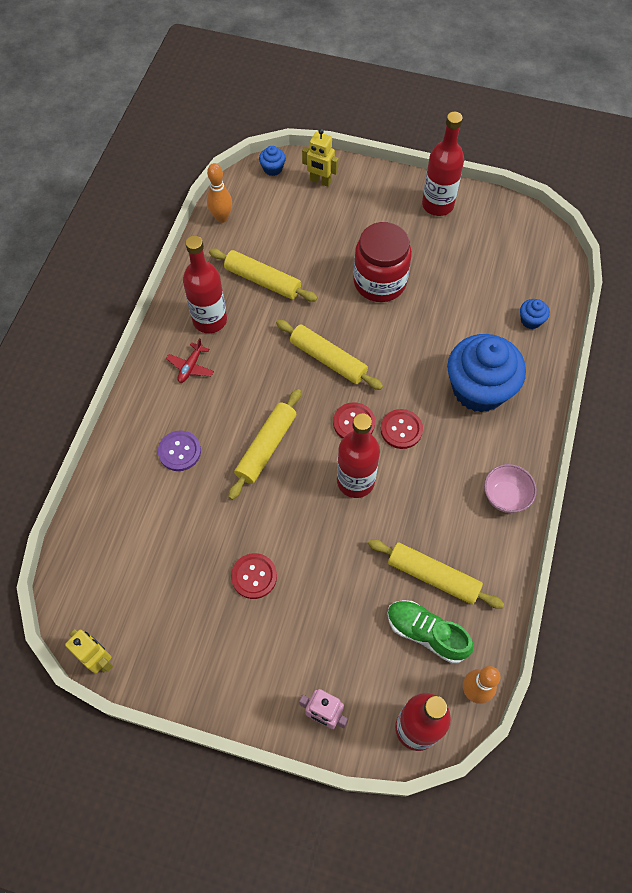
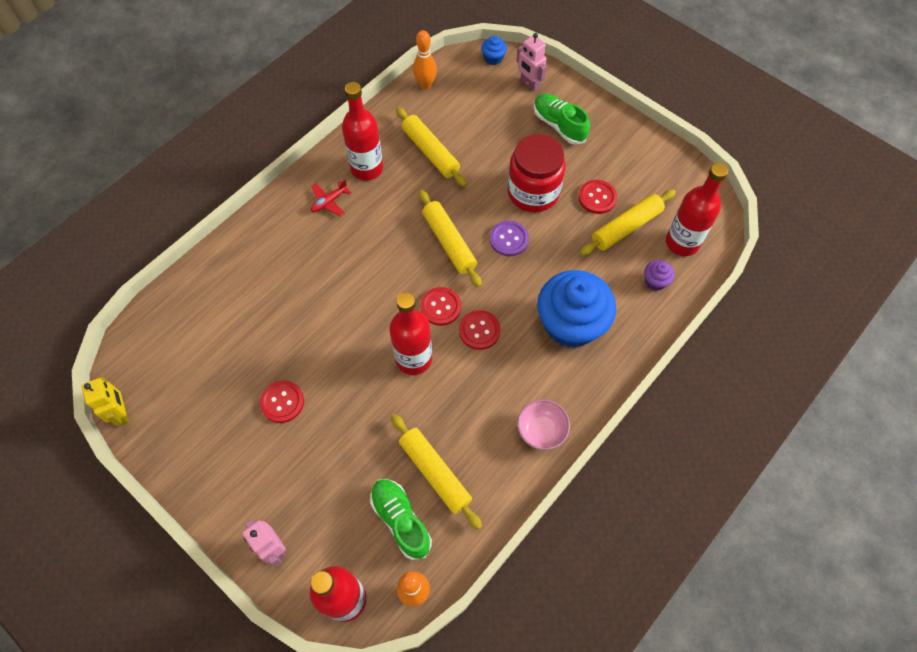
camera: 25 degrees right, 0 degrees up
purple button [158,430,201,471] -> purple button moved to [490,221,529,256]
yellow rolling pin [228,389,301,500] -> yellow rolling pin moved to [580,190,676,256]
yellow robot [302,129,338,187] -> pink robot [516,33,547,91]
red bottle [422,112,464,216] -> red bottle moved to [666,163,728,256]
blue cupcake [520,299,550,329] -> purple cupcake [644,260,674,291]
none -> green shoe [534,94,590,145]
none -> red button [578,180,617,214]

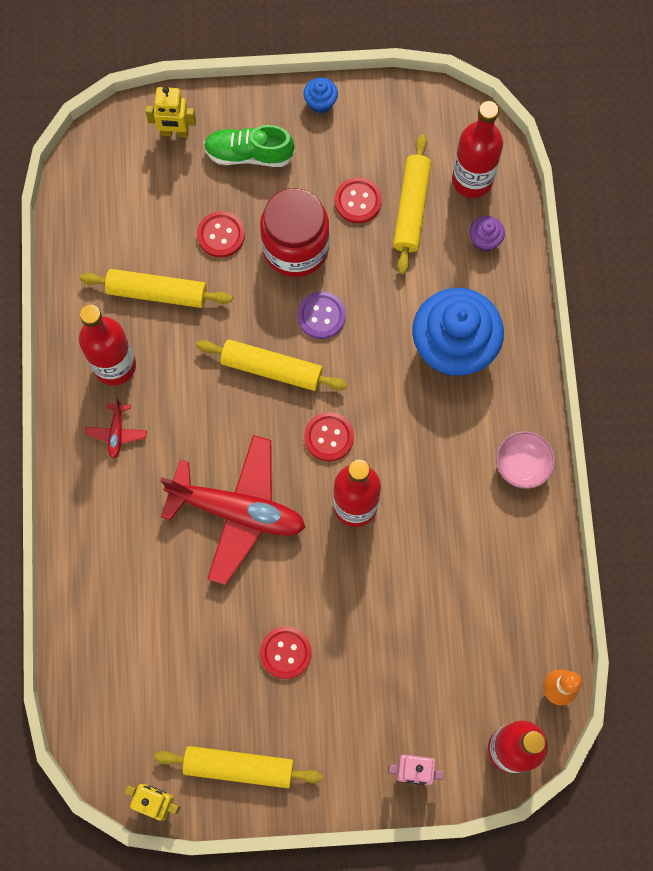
camera: 45 degrees left, 10 degrees up
green shoe [370,479,432,560] -> none
yellow rolling pin [391,414,482,530] -> yellow rolling pin moved to [154,746,323,788]
orange bowling pin [413,30,437,90] -> none
red button [459,310,501,350] -> red button moved to [197,211,245,258]
blue cupcake [481,36,507,65] -> blue cupcake moved to [304,77,338,113]
pink robot [516,33,547,91] -> yellow robot [145,87,196,137]
none -> red plane [160,435,306,585]

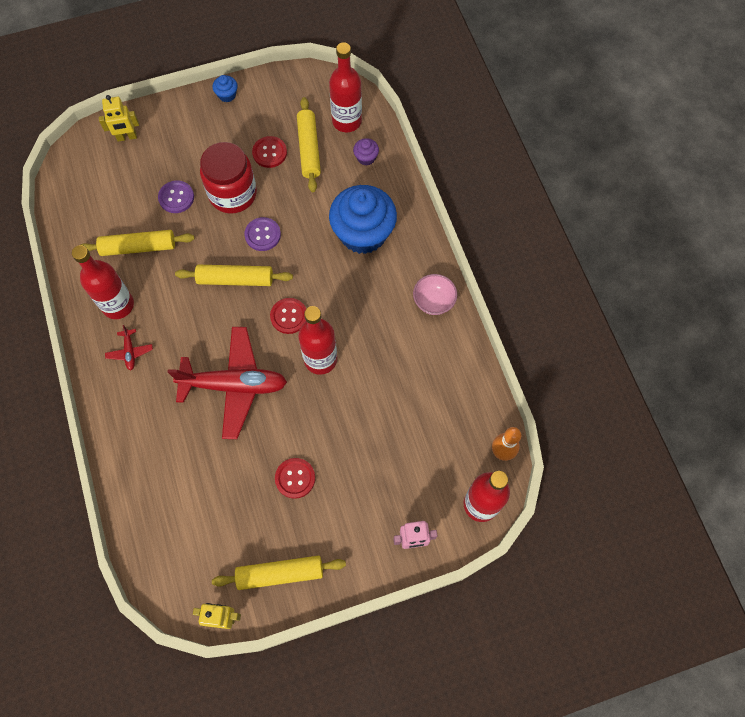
camera: 15 degrees left, 5 degrees down
red button [197,211,245,258] -> purple button [158,180,194,213]
green shoe [204,125,295,167] -> none

